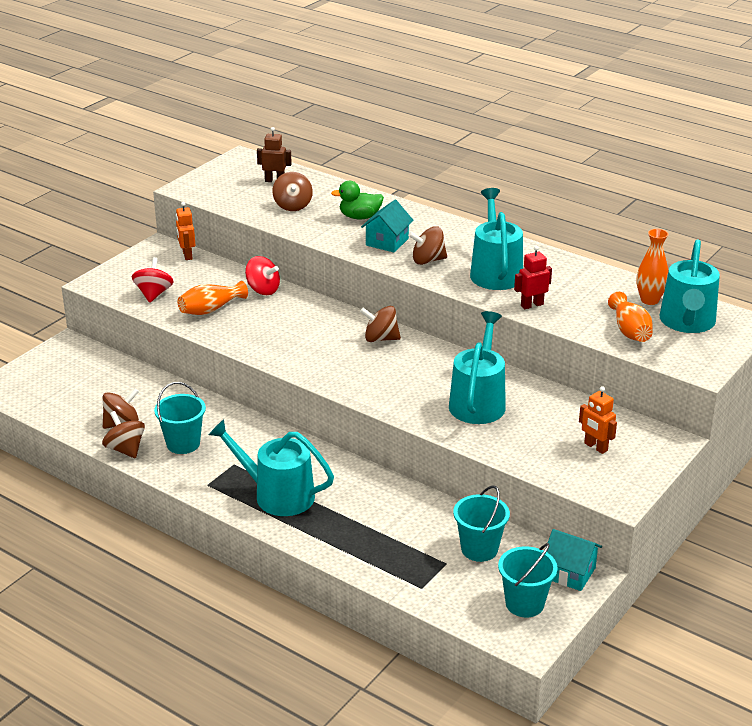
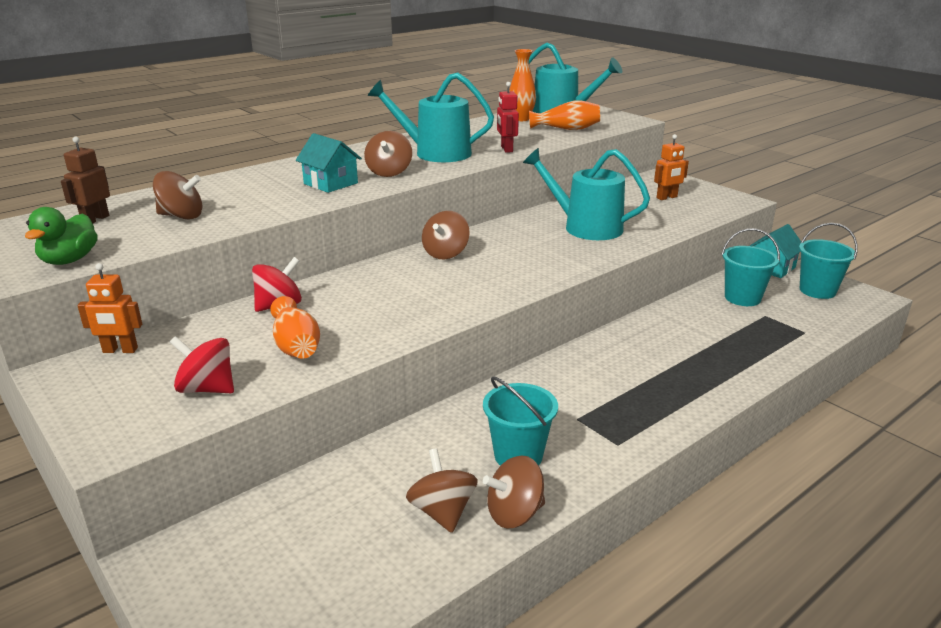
camera: 75 degrees left, 5 degrees down
turquoise watering can [209,419,334,516] -> none
green duck [331,181,384,219] -> green duck moved to [25,207,98,265]

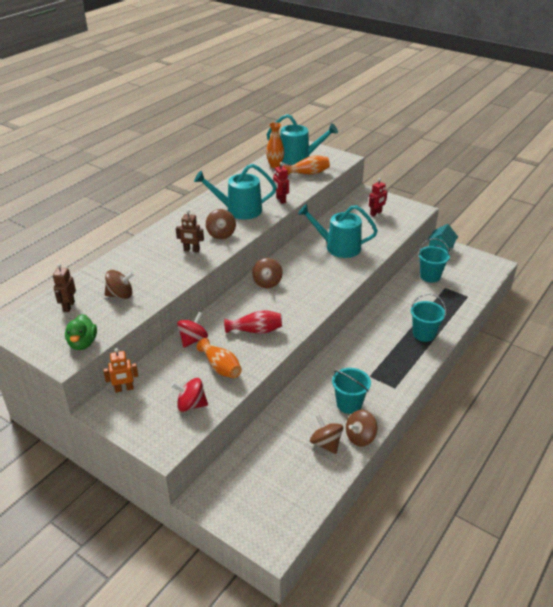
camera: 15 degrees left, 10 degrees up
turquoise house [296,133,362,193] -> brown robot [176,210,204,252]
orange robot [654,134,689,200] -> red robot [369,178,388,216]
turquoise bucket [799,223,858,299] -> turquoise bucket moved to [411,293,446,342]
none -> red vase [224,310,282,334]

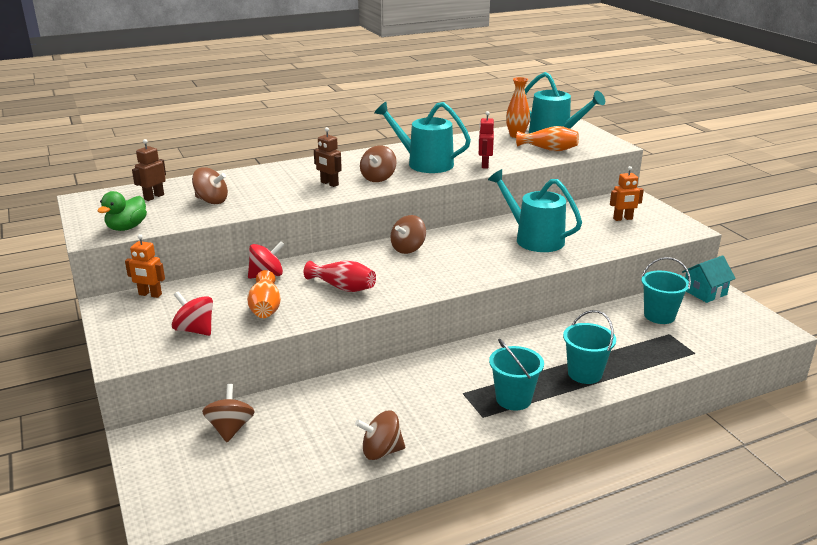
camera: 30 degrees right, 10 degrees down
brown spinning top [310,414,343,454] -> brown spinning top moved to [202,384,255,442]
turquoise bucket [332,368,371,414] -> turquoise bucket moved to [489,339,544,411]
red robot [369,178,388,216] -> orange robot [610,166,644,221]

